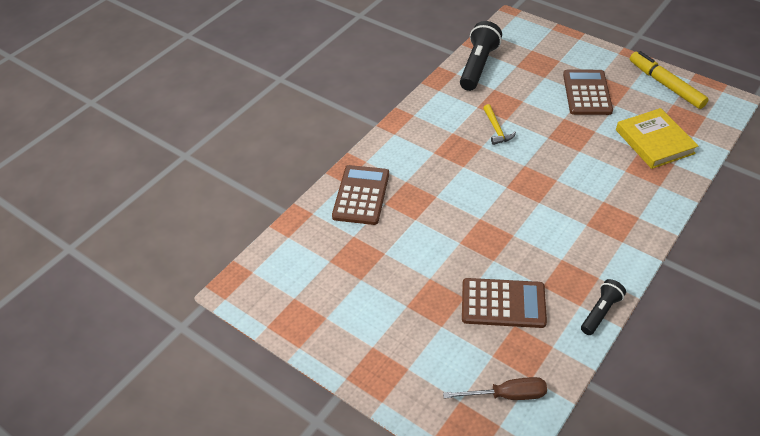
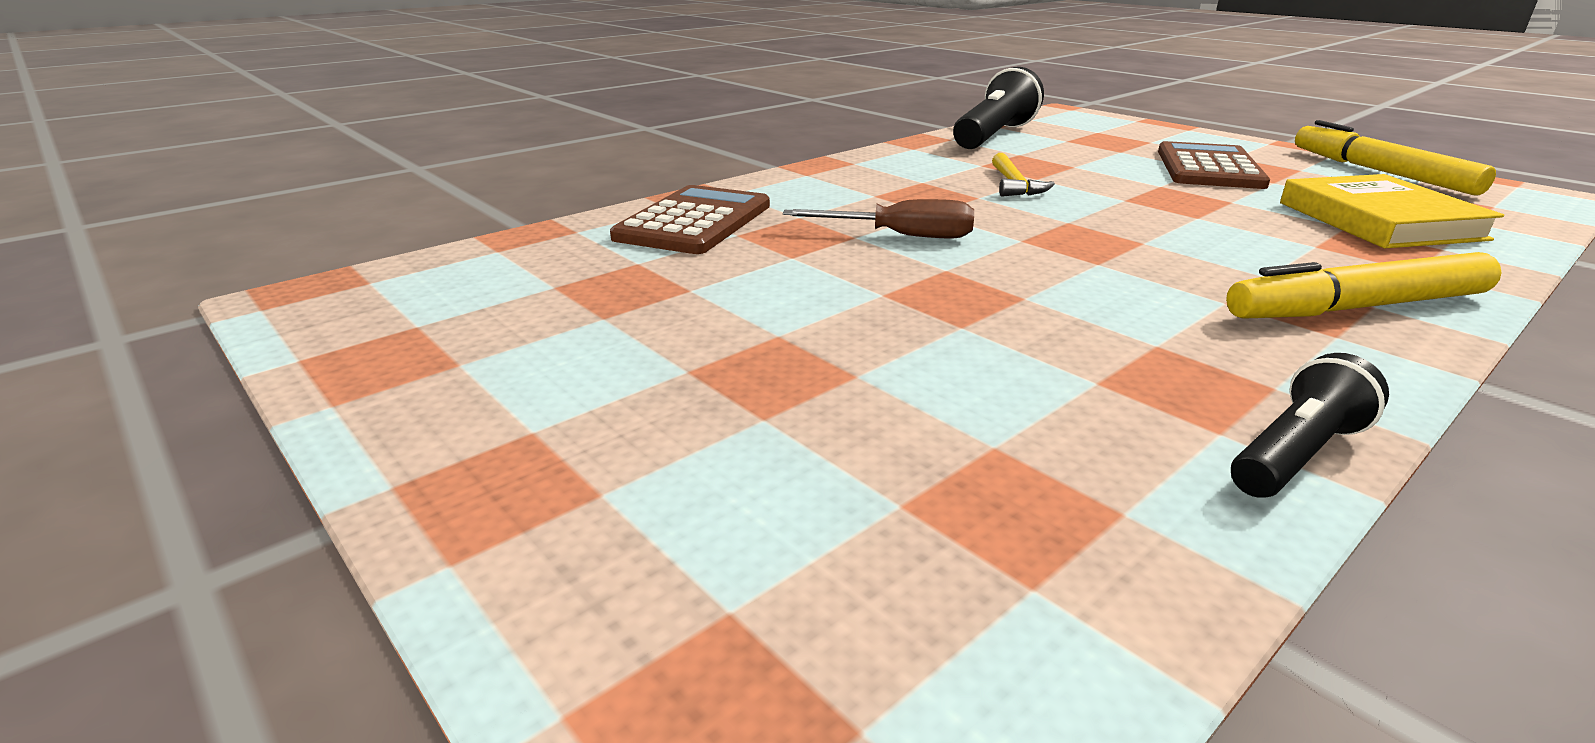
camera: 10 degrees right, 20 degrees down
brown screwdriver [443,377,547,400] -> brown screwdriver moved to [783,199,974,238]
brown calculator [462,278,547,328] -> none
none -> yellow marker [1226,252,1502,319]

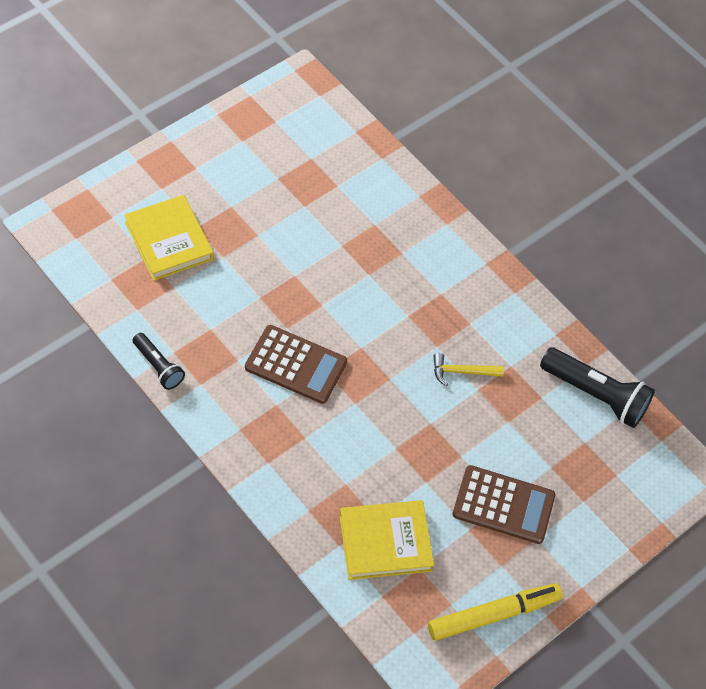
camera: 85 degrees right, 30 degrees up
brown calculator [610,185,770,254] -> brown calculator moved to [245,325,347,404]
brown screwdriver [783,199,974,238] -> none
yellow marker [1226,252,1502,319] -> none
none -> yellow book [124,195,214,281]

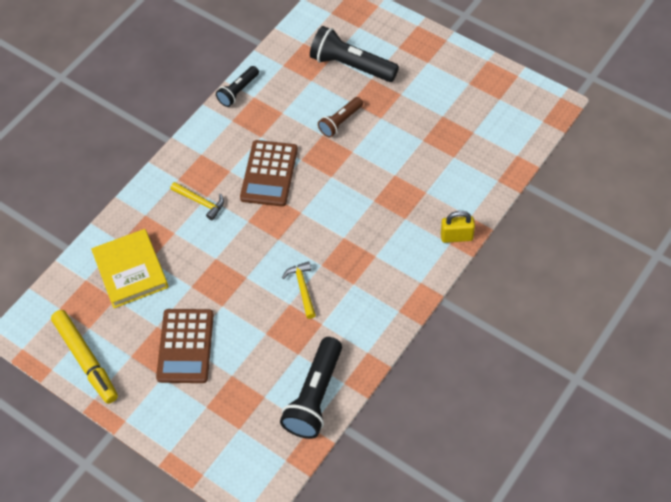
camera: 85 degrees right, 0 degrees up
yellow book [124,195,214,281] -> black flashlight [310,26,399,82]
none -> yellow hammer [170,182,224,220]
none -> brown flashlight [318,97,363,138]
none -> yellow padlock [441,211,475,243]

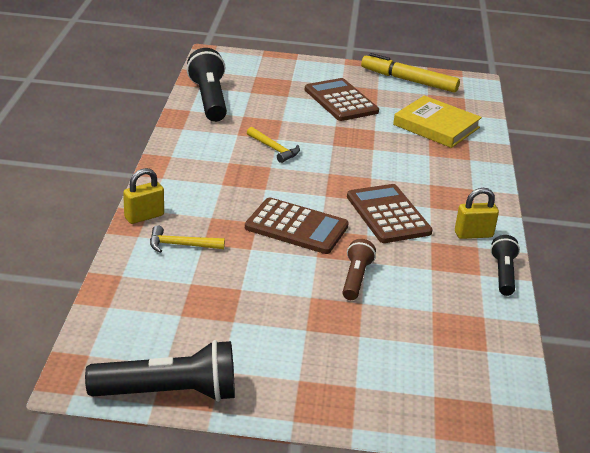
camera: 145 degrees right, 25 degrees down
yellow hammer [170,182,224,220] -> yellow hammer moved to [150,225,225,253]
black flashlight [310,26,399,82] -> black flashlight moved to [85,340,235,402]
none -> brown calculator [245,197,349,254]
none -> yellow padlock [455,188,499,239]

